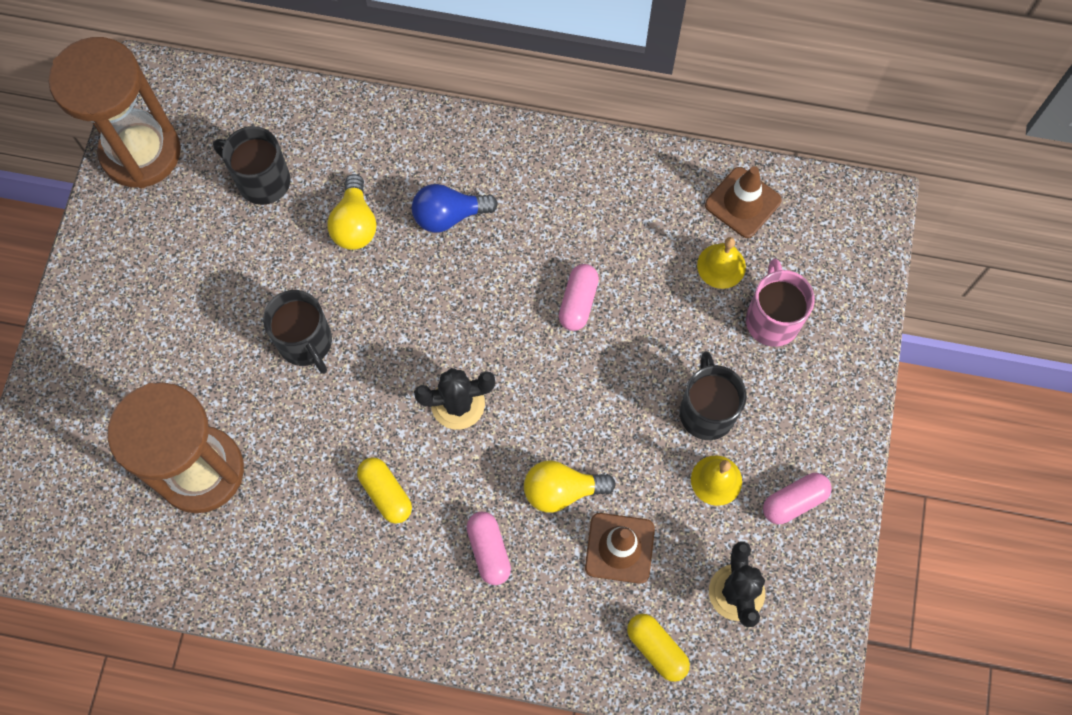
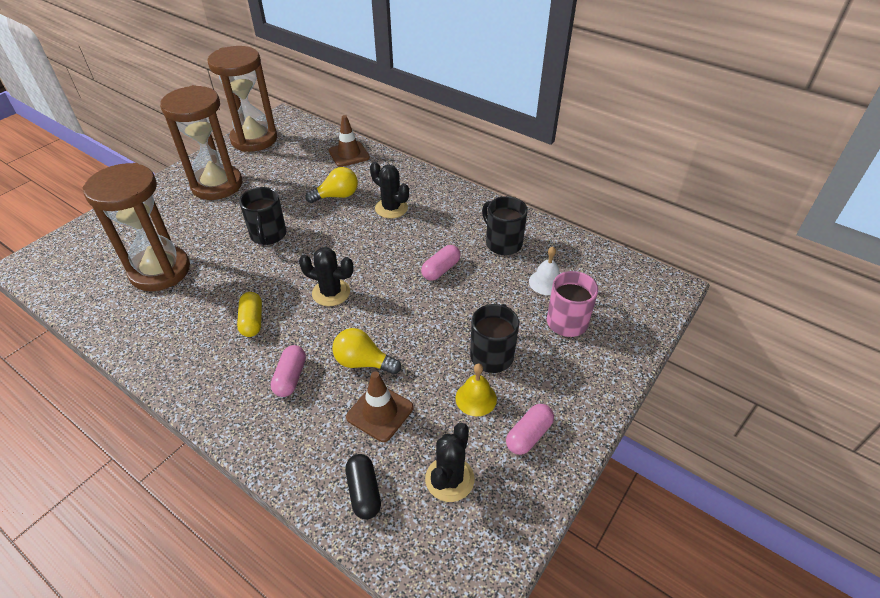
camera: 25 degrees right, 25 degrees down
black mug [213,126,290,205] -> black mug moved to [482,196,528,255]
yellow light bulb [327,174,376,250] -> yellow light bulb turned 135 degrees counterclockwise [305,167,358,203]
blue light bulb [412,184,498,233] -> black cactus [370,162,409,219]
yellow capsule [627,614,690,682] -> black capsule [346,454,381,519]
yellow bell [697,237,746,289] -> white bell [529,246,560,295]
brown traffic cone [705,166,782,238] -> brown traffic cone moved to [329,115,370,167]
pink capsule [763,473,832,524] -> pink capsule turned 45 degrees counterclockwise [506,404,554,455]
none -> brown hourglass [160,85,242,200]

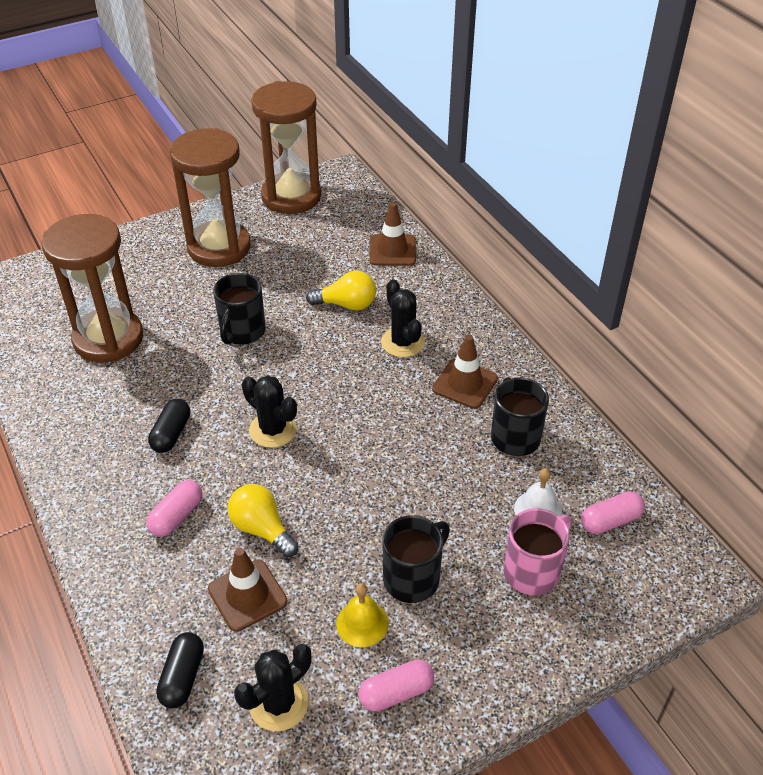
camera: 25 degrees right, 0 degrees up
yellow capsule [237,292,262,337] -> black capsule [148,399,191,453]
pink capsule [421,245,461,281] -> pink capsule moved to [581,491,645,534]
none -> brown traffic cone [432,335,498,409]

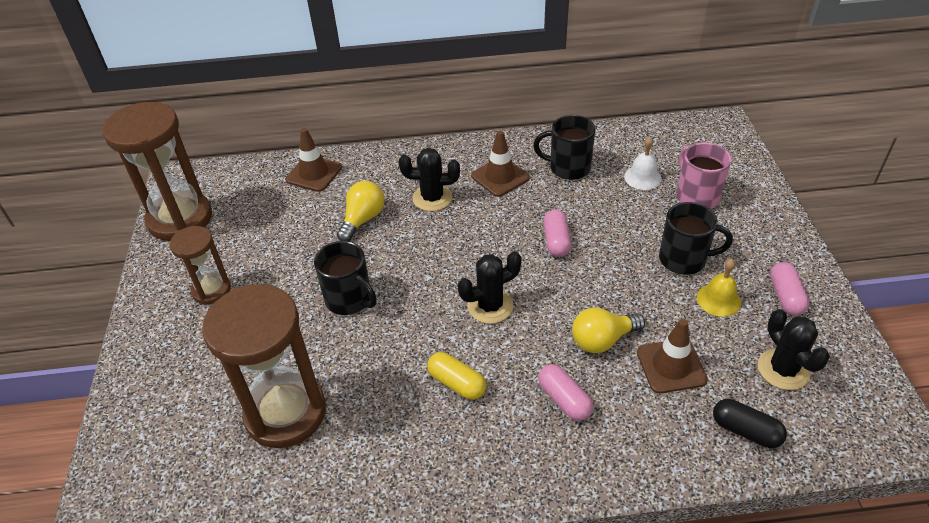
camera: 65 degrees left, 0 degrees up
black capsule [148,399,191,453] -> yellow capsule [427,352,487,400]
brown hourglass [170,128,251,267] -> brown hourglass [170,226,231,305], size x0.55
black mug [382,515,450,603] -> black mug turned 120 degrees clockwise [659,202,733,275]
pink capsule [581,491,645,534] -> pink capsule moved to [543,209,571,257]

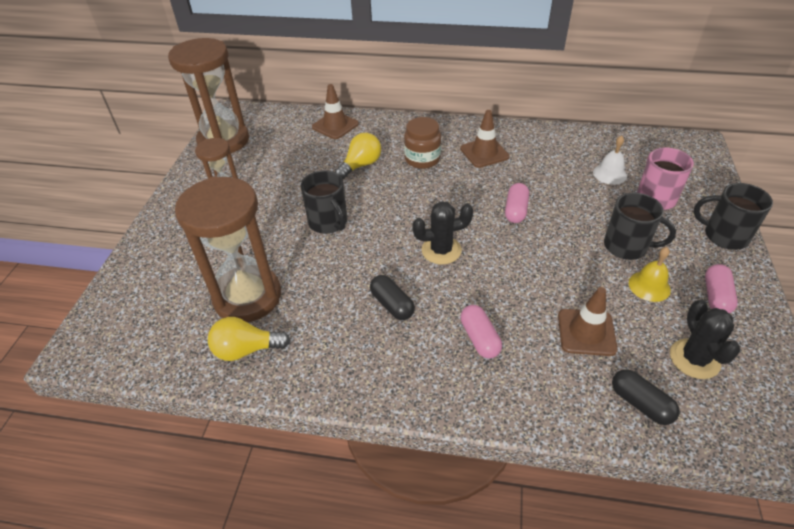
camera: 15 degrees right, 0 degrees up
black cactus [399,148,460,211] -> brown jar [404,117,441,169]
yellow capsule [427,352,487,400] -> black capsule [370,275,415,320]
black mug [533,115,596,180] -> black mug moved to [694,183,773,250]
yellow light bulb [572,308,645,353] -> yellow light bulb moved to [208,317,290,361]

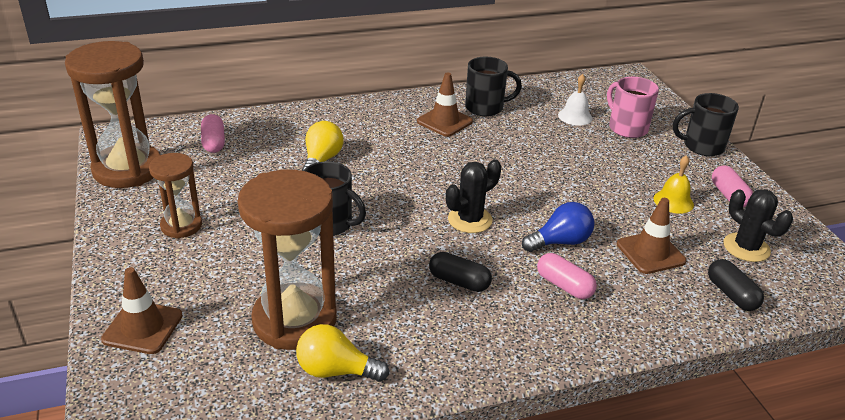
camera: 30 degrees left, 10 degrees down
yellow light bulb [208,317,290,361] -> yellow light bulb turned 45 degrees clockwise [296,324,389,382]
brown traffic cone [312,84,359,139] -> brown traffic cone moved to [101,267,183,354]
brown jar [404,117,441,169] -> none
pink capsule [505,183,529,223] -> pink capsule moved to [201,114,225,153]
black mug [604,193,676,260] -> black mug moved to [465,57,522,116]
black capsule [612,369,680,425] -> black capsule turned 45 degrees clockwise [708,259,764,311]
none -> blue light bulb [522,202,594,252]

